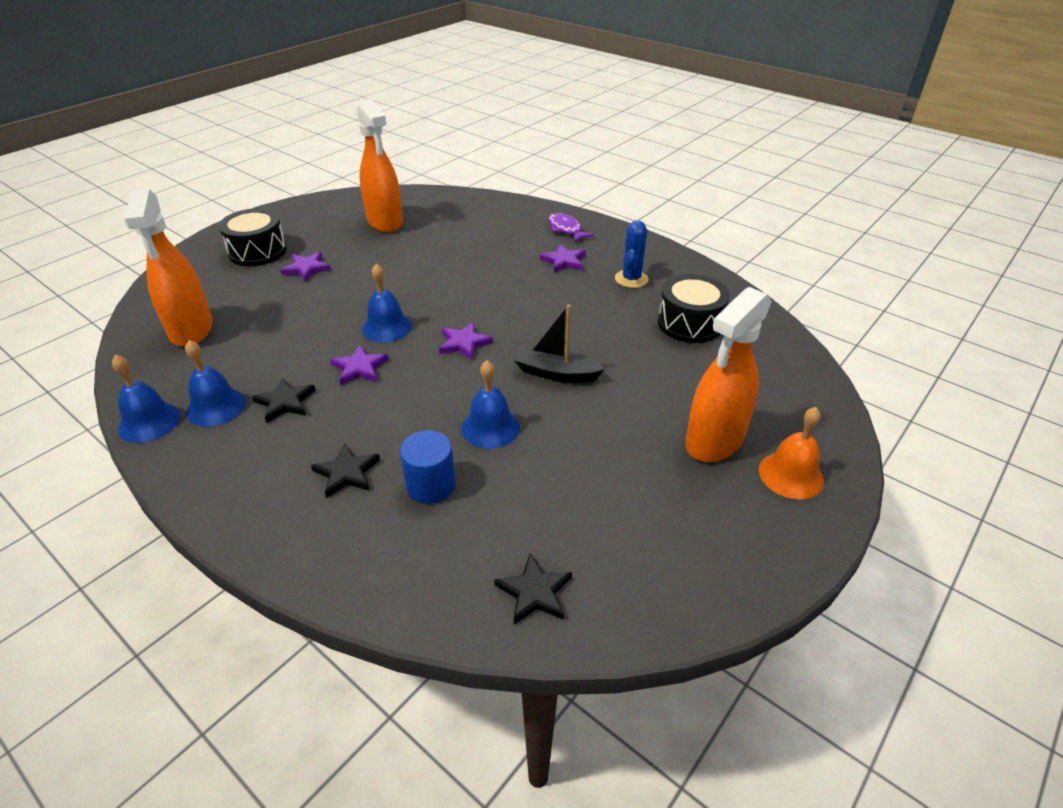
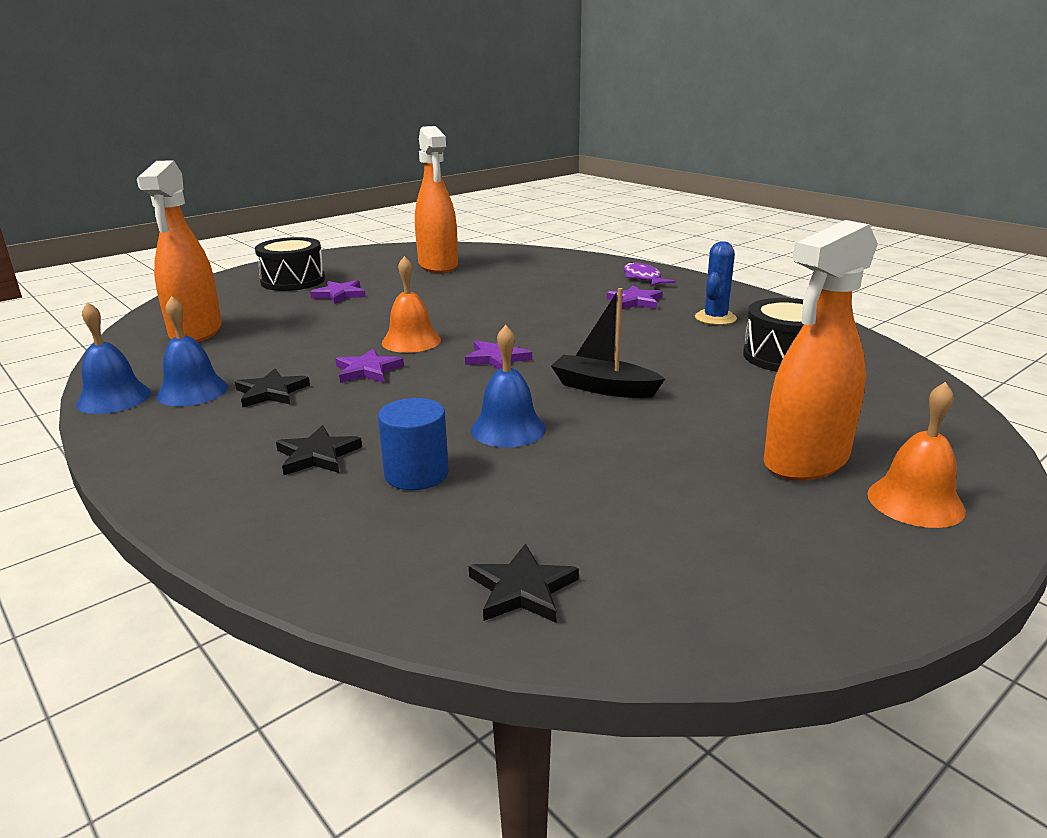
camera: 10 degrees right, 15 degrees down
blue bell [362,264,412,342] -> orange bell [382,256,441,353]

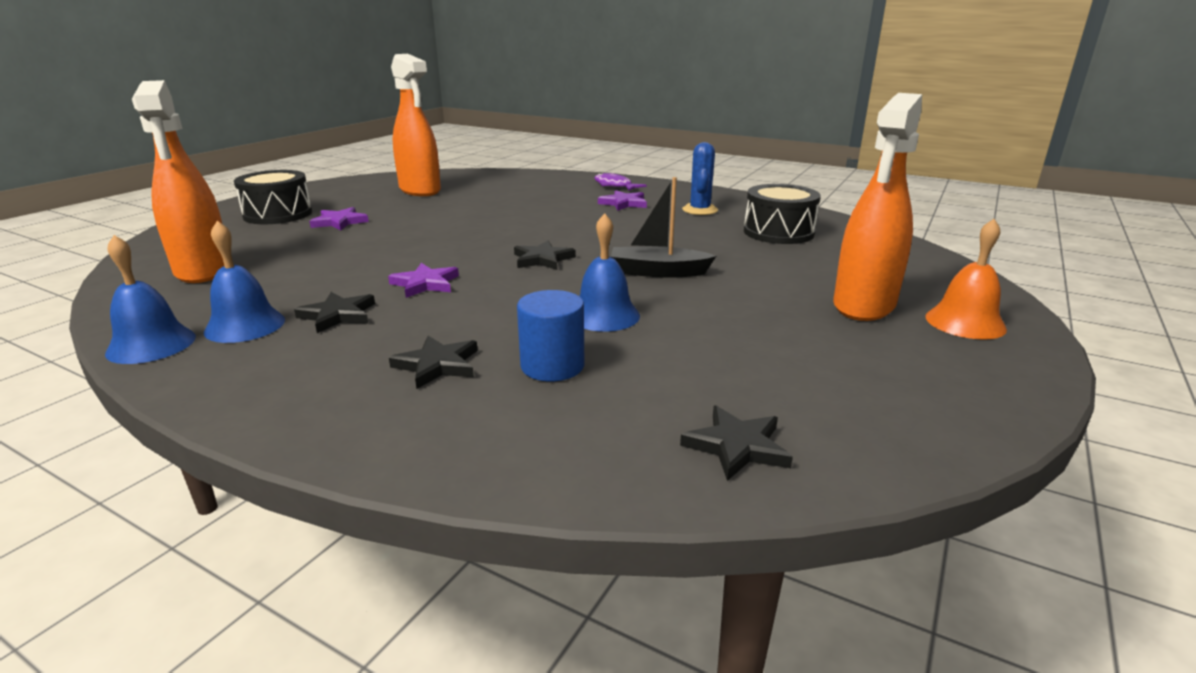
camera: 20 degrees left, 0 degrees up
orange bell [382,256,441,353] -> none
purple star [465,340,532,370] -> black star [514,241,576,270]

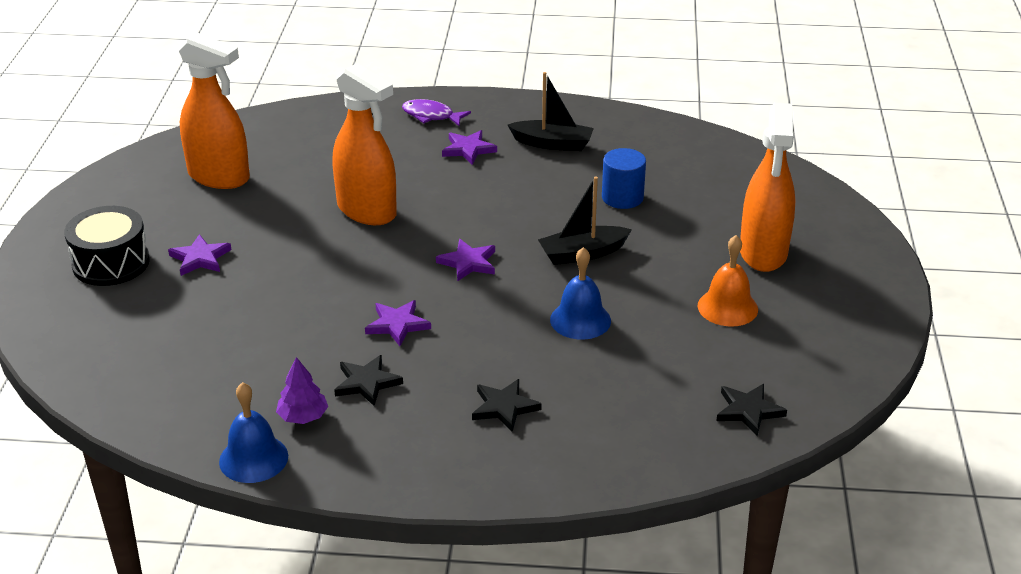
camera: 25 degrees left, 10 degrees up
orange spray bottle [132,80,224,283] -> orange spray bottle moved to [333,63,397,225]
blue bell [204,221,285,343] -> purple tree [276,357,328,424]
black star [514,241,576,270] -> purple star [436,239,495,282]
blue cylinder [517,290,584,381] -> blue cylinder moved to [602,148,646,209]
blue cactus [682,142,718,215] -> black boat [508,72,594,151]
black drum [744,184,821,244] -> none
orange bell [926,219,1007,340] -> orange bell moved to [697,235,758,326]

